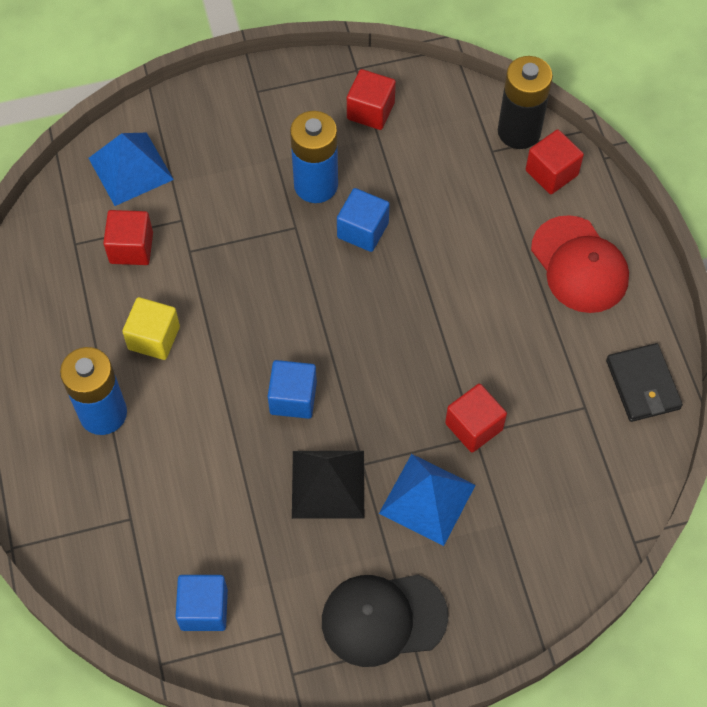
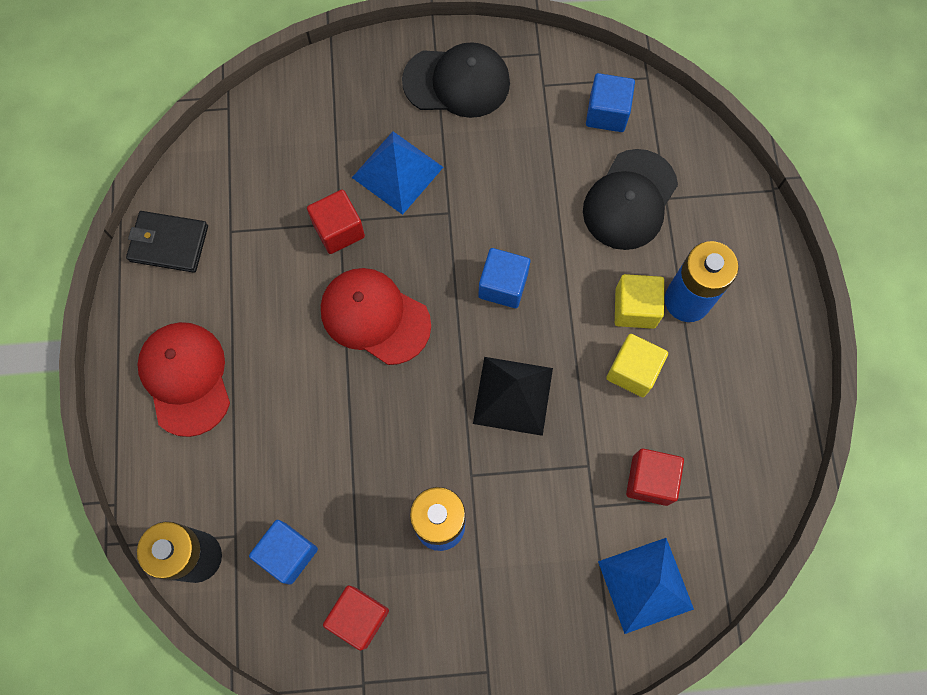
camera: 170 degrees left, 10 degrees up
black pyramid [292,451,364,519] -> black pyramid moved to [473,357,553,436]
blue cube [337,188,390,252] -> blue cube moved to [249,520,318,585]
red cube [526,129,584,194] -> none
black wallet [606,343,683,422] -> black wallet turned 75 degrees counterclockwise [126,211,208,273]
none -> red cap [321,268,431,365]
none -> black cap [583,149,678,250]
none -> yellow cube [615,274,664,329]

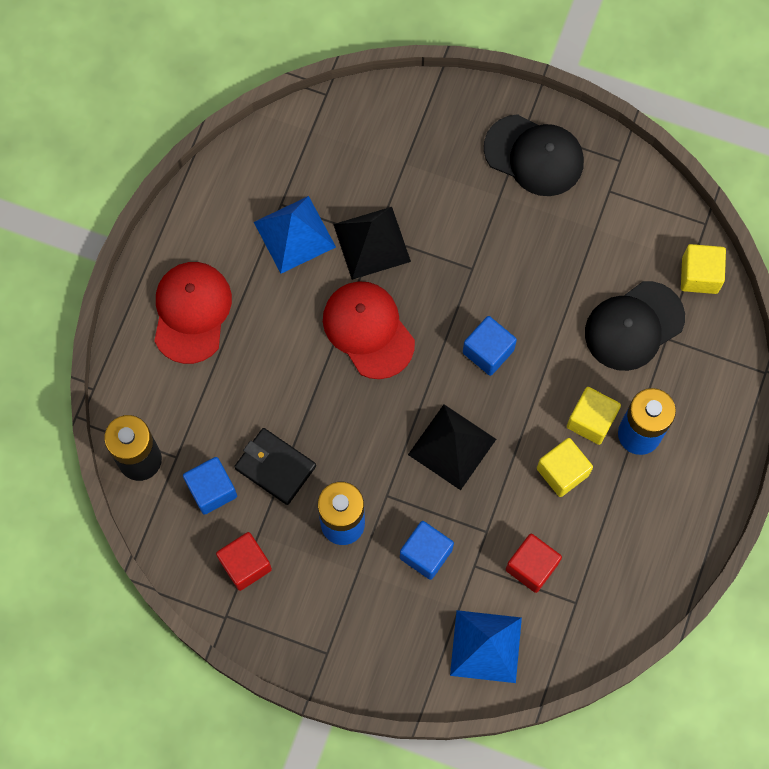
camera: 25 degrees right, 0 degrees up
black wallet [126,211,208,273] -> black wallet moved to [234,428,316,505]
red cube [307,190,365,254] -> black pyramid [333,207,411,280]
blue pyramid [352,131,443,215] -> blue pyramid moved to [254,196,336,274]
blue cube [586,73,635,132] -> blue cube moved to [400,521,454,580]
none -> yellow cube [681,244,726,294]

